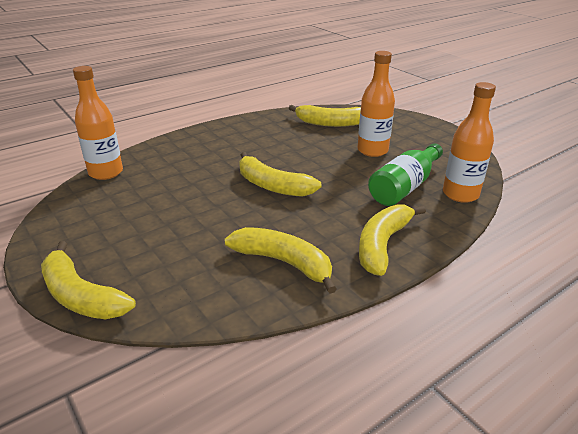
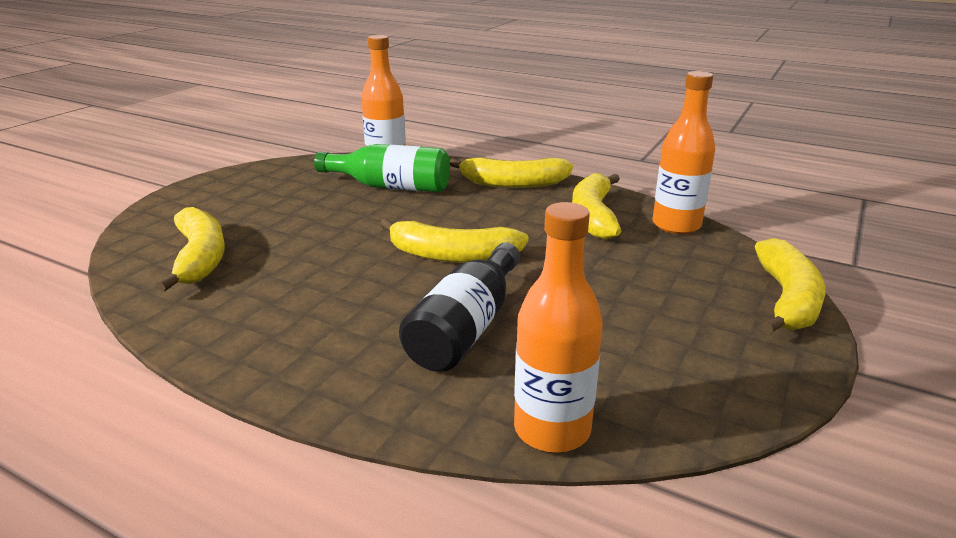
camera: 115 degrees left, 5 degrees down
yellow banana [239,152,322,197] -> yellow banana turned 90 degrees clockwise [380,218,529,263]
orange bottle [357,51,395,157] -> orange bottle moved to [653,71,715,234]
none -> black bottle [399,242,520,372]

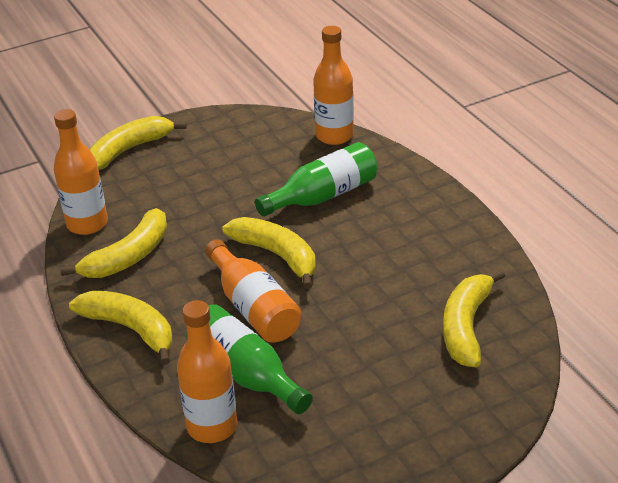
camera: 145 degrees left, 10 degrees up
black bottle [399,242,520,372] -> green bottle [255,142,377,217]
none -> orange bottle [205,239,302,343]

